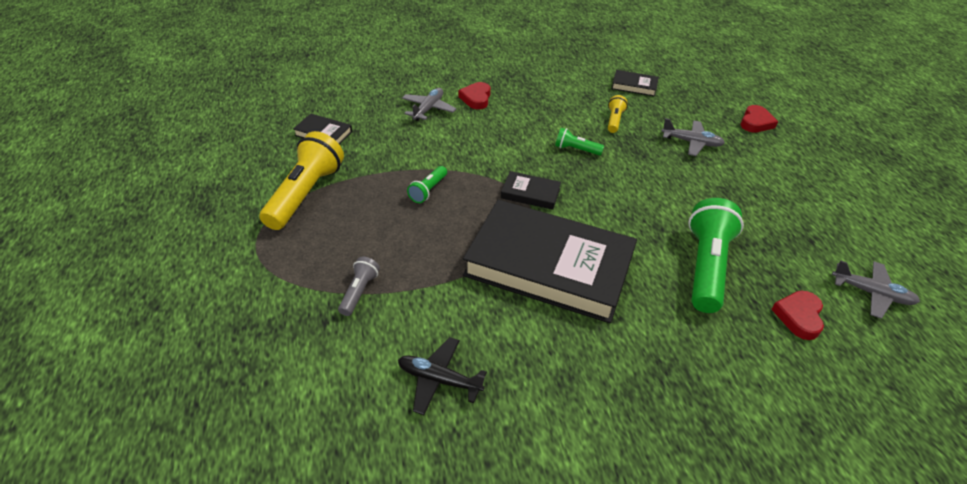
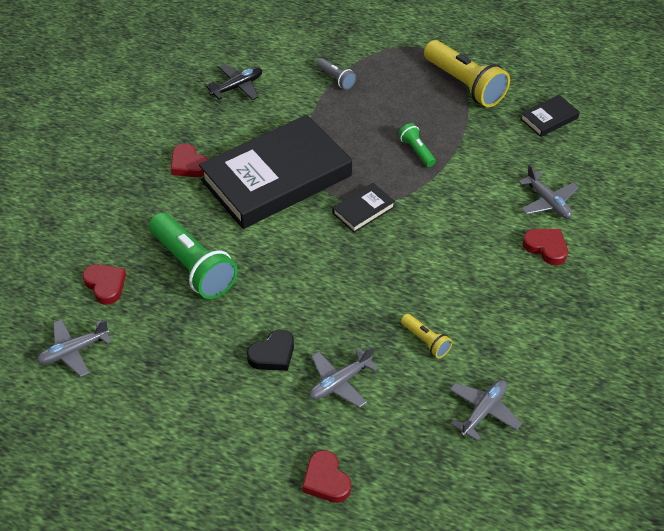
camera: 125 degrees right, 5 degrees up
green flashlight [555,128,604,156] -> none
black book [612,70,659,97] -> grey plane [449,380,522,441]
none -> red heart [171,143,208,177]
none -> black heart [247,329,294,371]

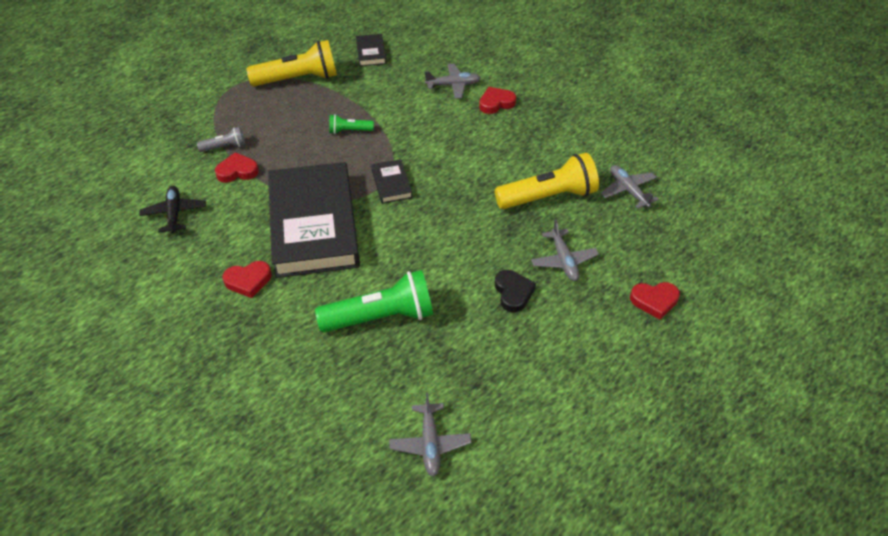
camera: 65 degrees left, 0 degrees up
red heart [82,264,126,305] -> red heart moved to [215,152,259,183]
yellow flashlight [401,314,452,358] -> yellow flashlight [495,152,599,209], size x2.07

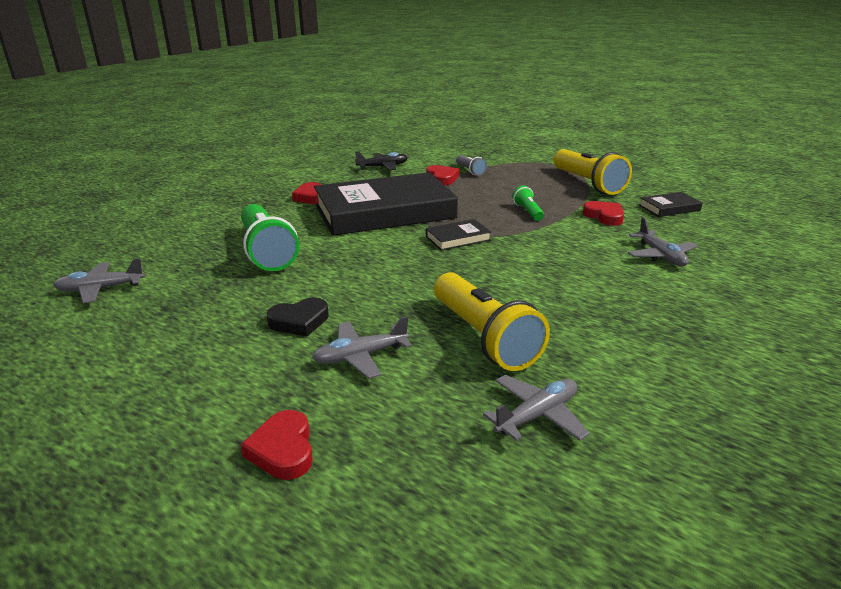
camera: 80 degrees right, 20 degrees down
red heart [479,87,516,114] -> red heart moved to [583,201,624,226]

